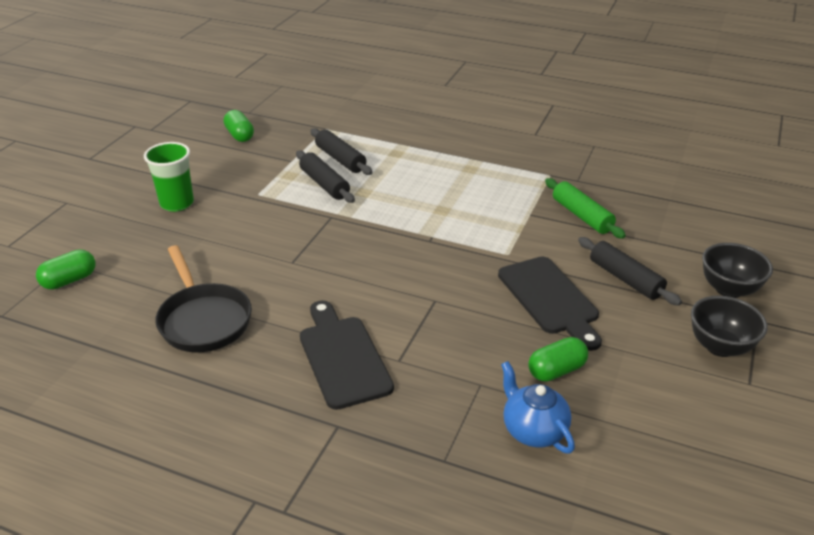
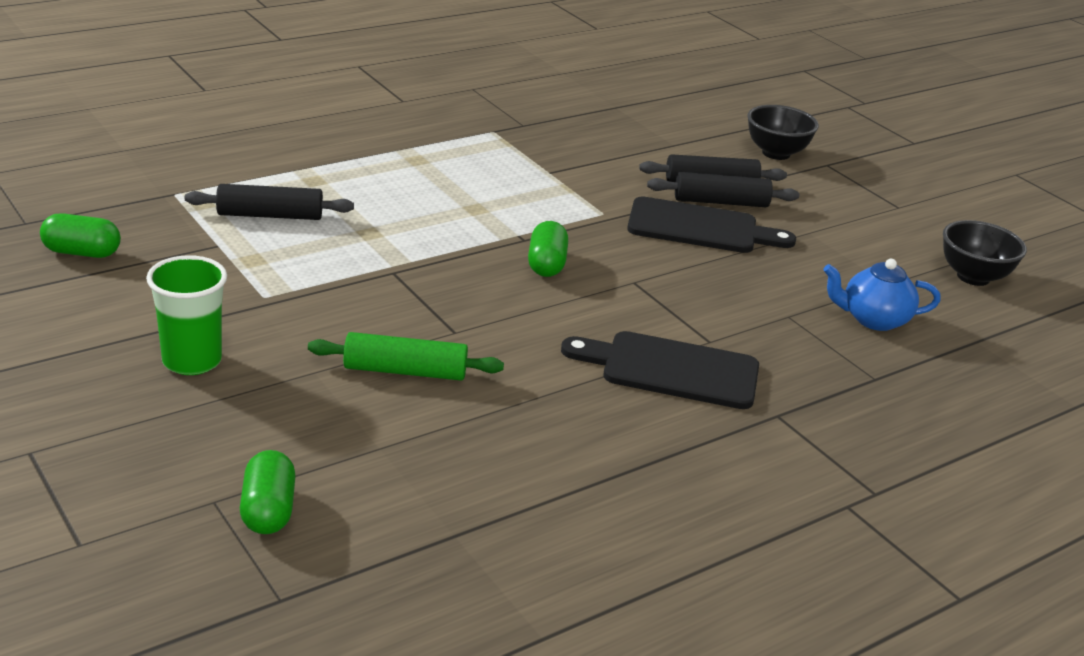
camera: 60 degrees left, 5 degrees down
black pan [155,245,252,352] -> none
black rolling pin [296,150,355,203] -> black rolling pin moved to [647,172,799,207]
green capsule [528,337,588,382] -> green capsule moved to [528,221,568,277]
green rolling pin [545,178,626,239] -> green rolling pin moved to [308,332,504,381]
black bowl [691,296,768,357] -> black bowl moved to [943,220,1027,286]

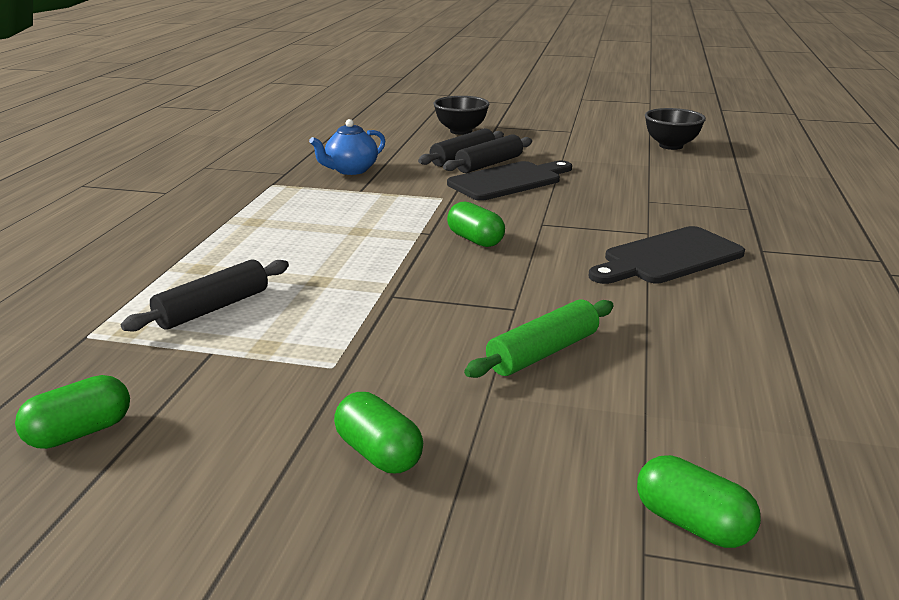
camera: 40 degrees left, 5 degrees down
green cup [146,255,227,375] -> green capsule [334,392,423,473]
blue teapot [823,259,941,331] -> blue teapot moved to [309,119,385,175]

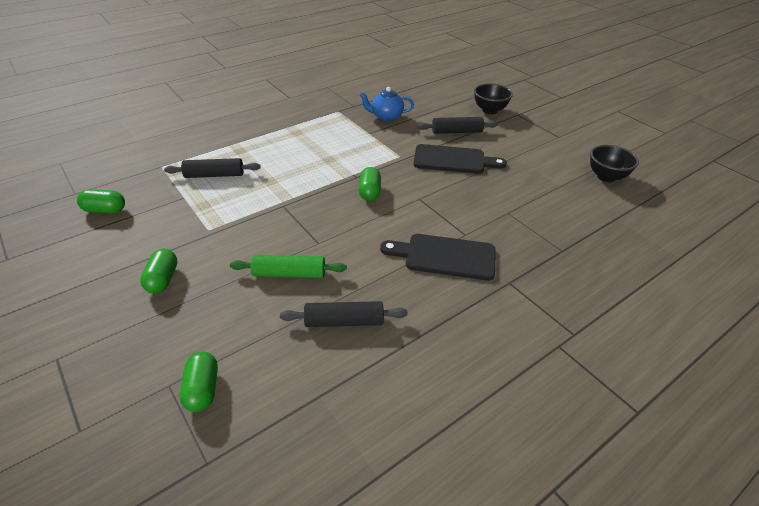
camera: 40 degrees right, 15 degrees up
black rolling pin [443,134,532,173] -> black rolling pin moved to [280,301,408,327]

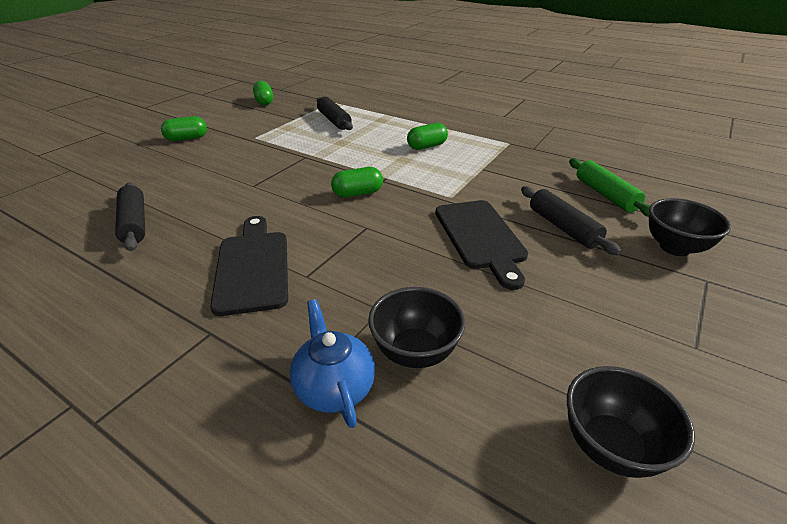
camera: 70 degrees right, 5 degrees down
green capsule [180,351,218,412] -> green capsule moved to [407,123,448,150]
green rolling pin [230,255,347,278] -> green rolling pin moved to [569,159,650,217]
blue teapot [359,87,414,121] -> blue teapot moved to [290,299,375,428]
none -> black bowl [368,287,465,368]

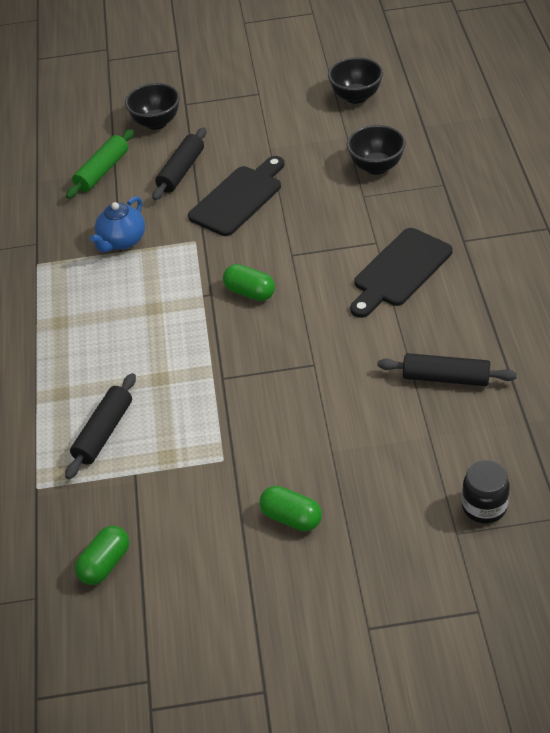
camera: 125 degrees left, 10 degrees up
black rolling pin [115,182,145,251] -> black rolling pin turned 75 degrees clockwise [377,353,517,386]
blue teapot [290,299,375,428] -> blue teapot moved to [90,196,145,252]
green capsule [407,123,448,150] -> none
none -> black jar [462,460,510,524]

